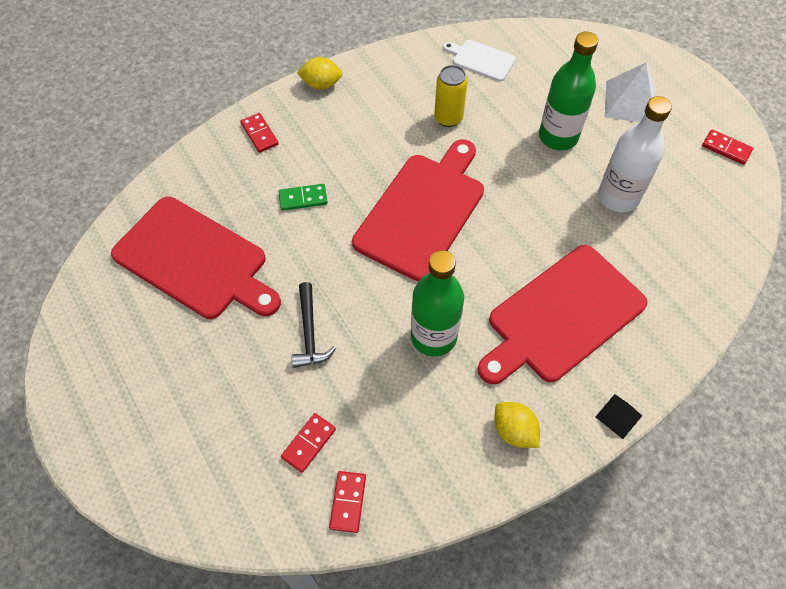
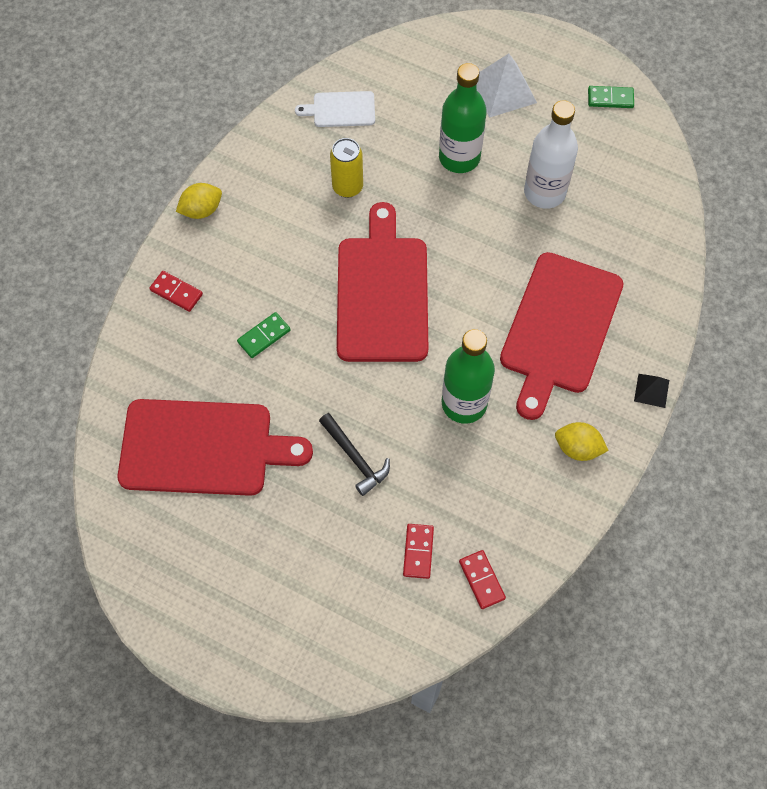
camera: 30 degrees left, 5 degrees up
red domino [702,129,753,165] -> green domino [588,86,634,108]

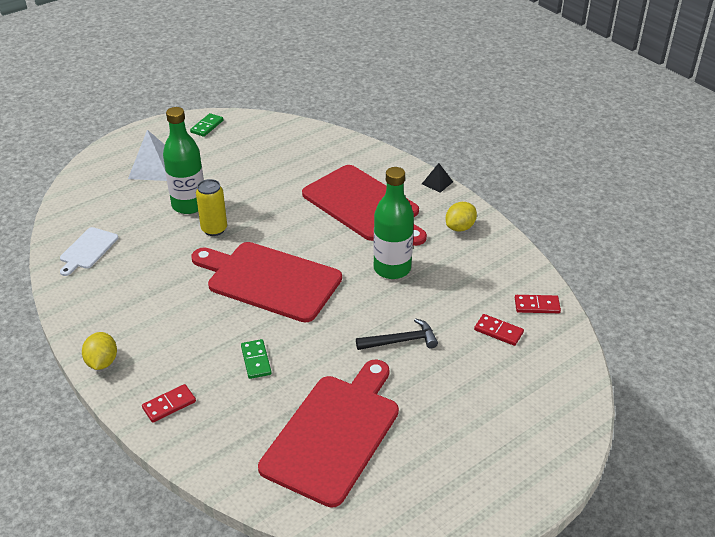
camera: 65 degrees left, 25 degrees down
yellow can [330,138,363,198] -> yellow can moved to [196,179,227,236]
white bottle [524,100,578,209] -> none

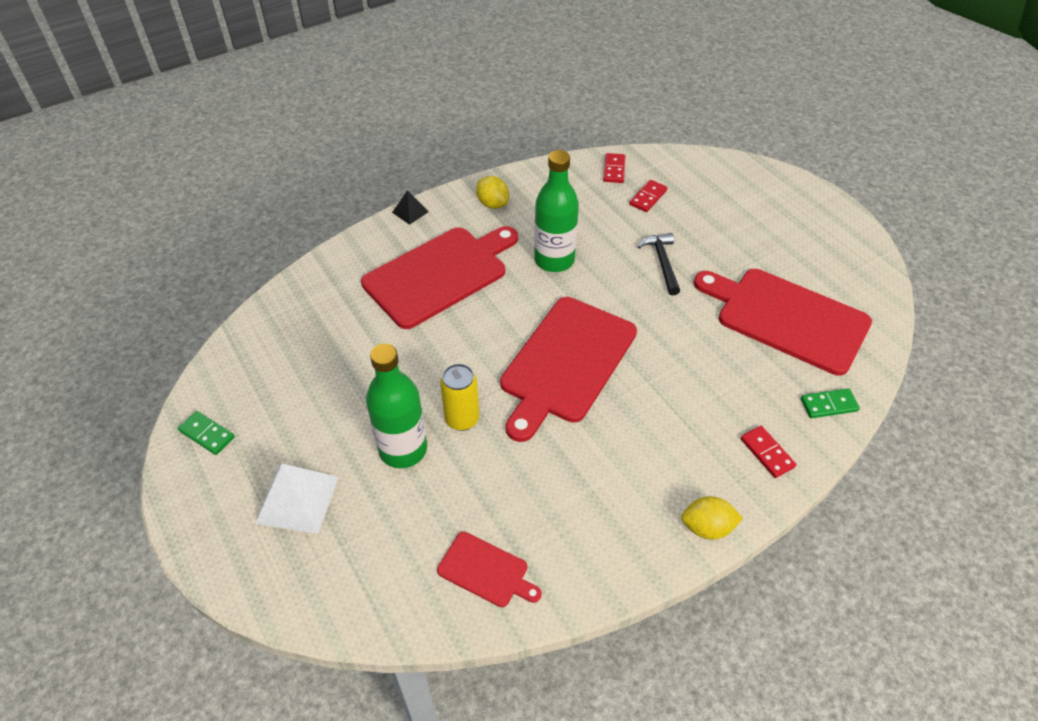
camera: 85 degrees left, 10 degrees up
white cutting board [60,227,118,276] -> red cutting board [437,532,542,607]
green domino [241,339,272,379] -> green domino moved to [801,388,860,418]

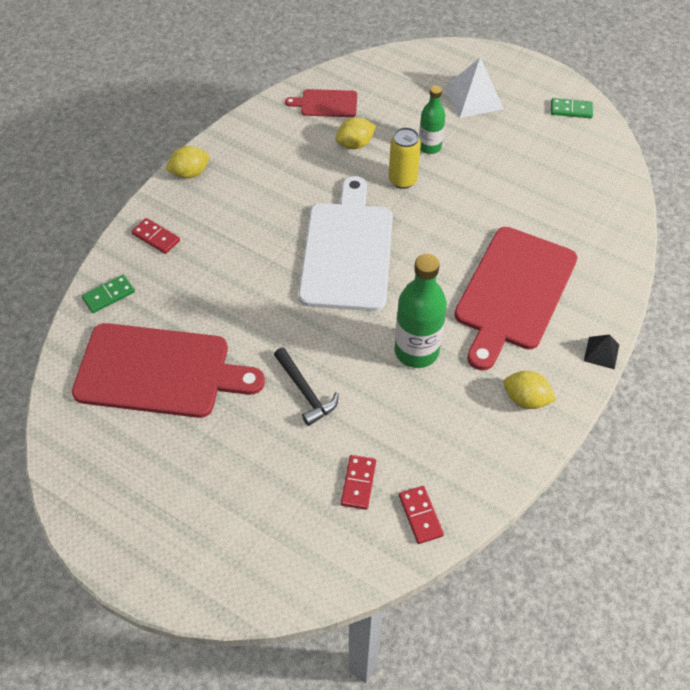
camera: 155 degrees right, 5 degrees up
green bottle [366,344,427,468] -> green bottle [419,86,445,154], size x0.61
red cutting board [500,297,637,442] -> white cutting board [299,176,393,311]
none -> yellow lemon [335,117,376,149]

